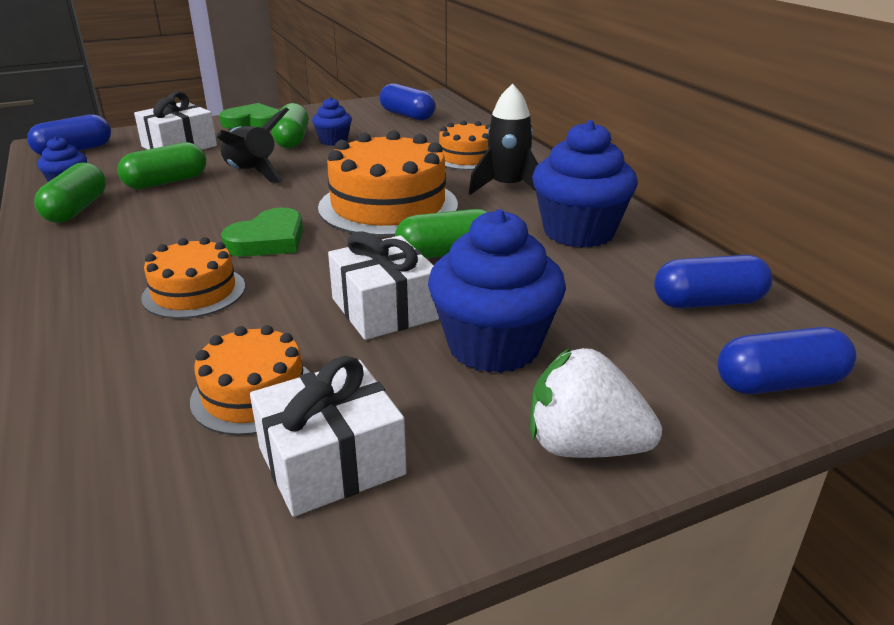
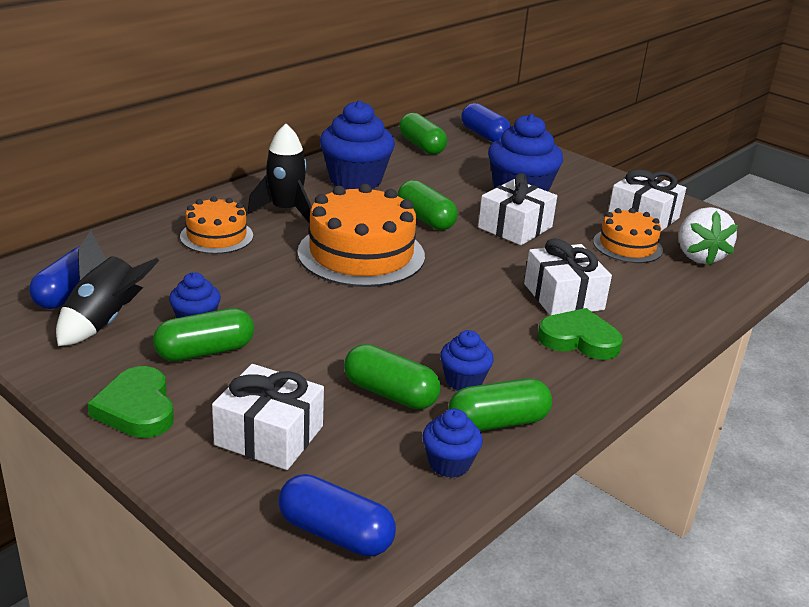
camera: 115 degrees left, 0 degrees up
orange cake [141,237,245,319] -> white gift [524,238,612,315]
black rocket [217,107,289,183] -> black rocket moved to [56,230,159,346]
green heart [221,208,303,257] -> green heart moved to [538,308,623,360]
white strawberry [530,348,662,458] -> white strawberry moved to [679,207,738,266]
blue capsule [654,255,773,308] -> green capsule [399,113,447,155]
none -> blue cupcake [440,330,494,391]

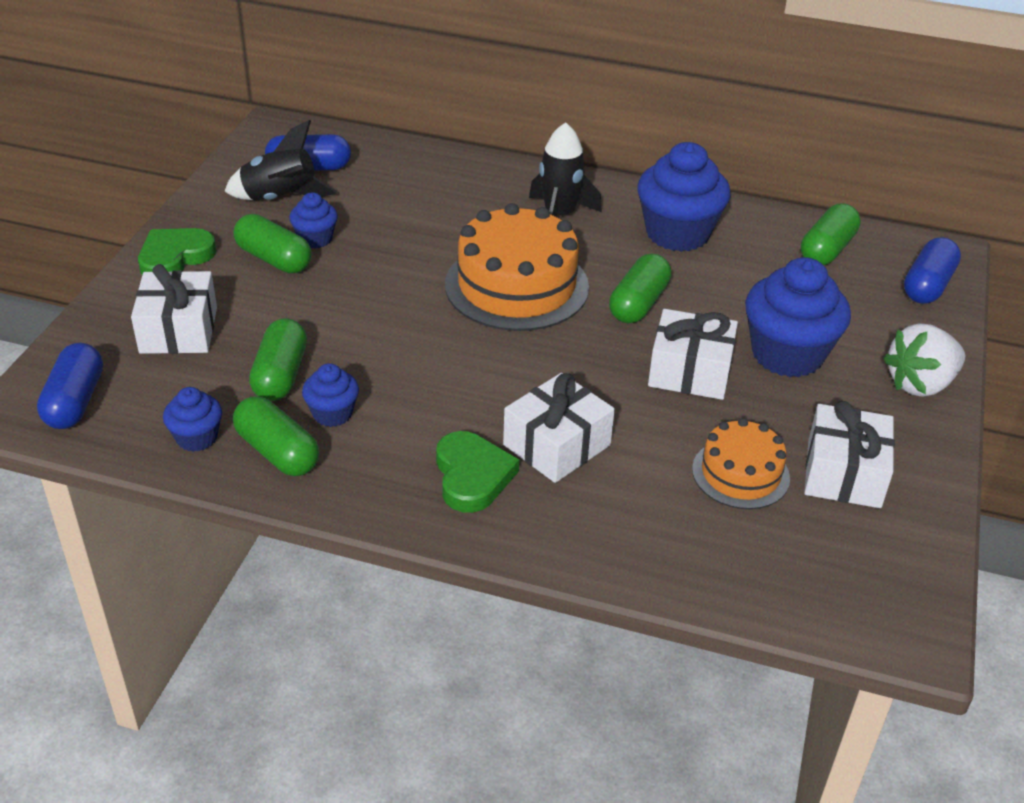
camera: 65 degrees right, 10 degrees up
orange cake [180,196,253,254] -> none
white strawberry [679,207,738,266] -> white strawberry moved to [883,323,965,397]

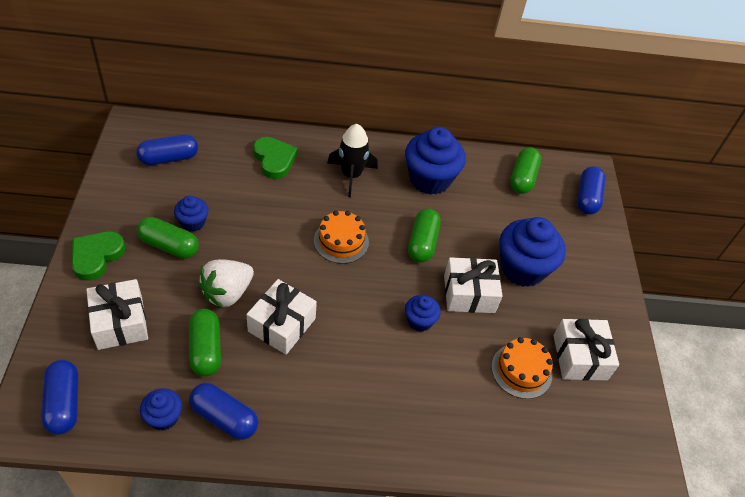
camera: 20 degrees left, 10 degrees up
black rocket [224,120,337,201] -> none
green capsule [233,396,319,476] -> blue capsule [189,383,258,440]
blue cupcake [302,363,359,427] -> blue cupcake moved to [405,295,441,332]
green heart [436,431,519,513] -> green heart moved to [253,137,298,179]
orange cake [445,203,589,331] -> orange cake [314,211,369,264], size x0.57
white gift [503,373,615,483] -> white gift moved to [246,279,317,355]
white strawberry [883,323,965,397] -> white strawberry moved to [198,259,254,308]

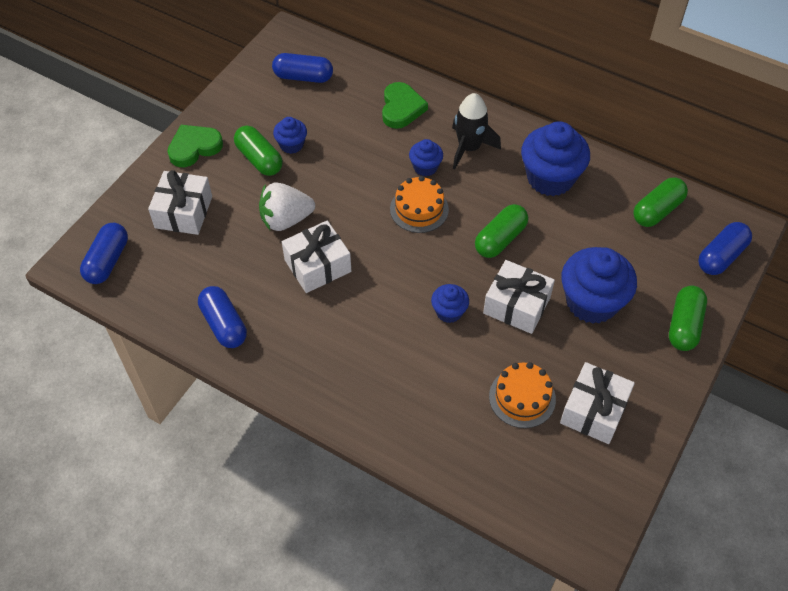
camera: 35 degrees right, 5 degrees up
blue cupcake [140,388,182,431] -> blue cupcake moved to [409,139,443,176]
green capsule [189,309,221,377] -> green capsule moved to [669,286,707,351]

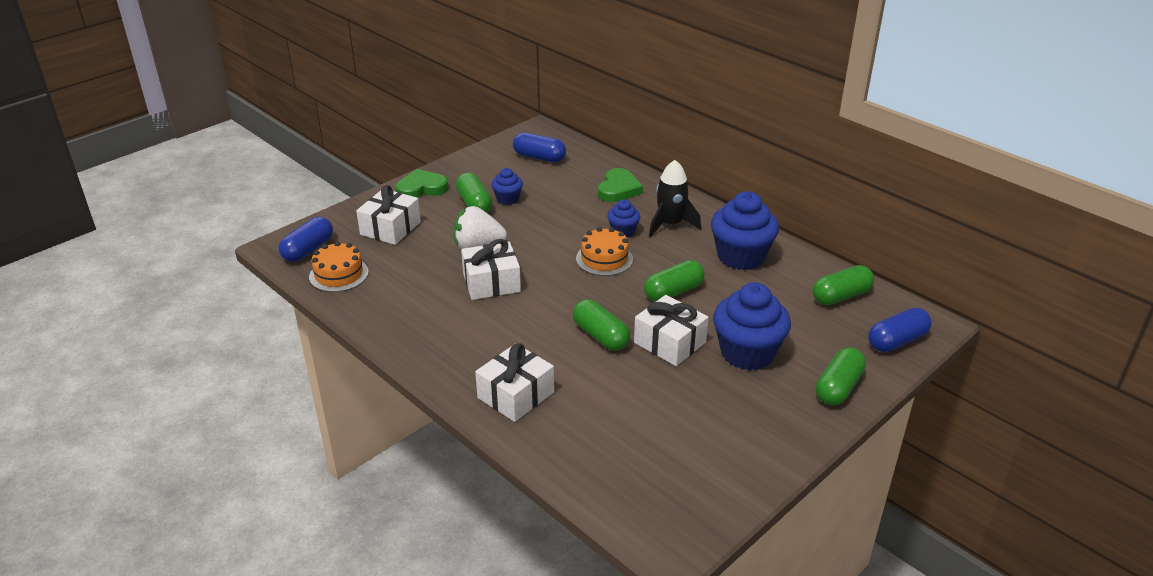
camera: 15 degrees right, 20 degrees down
blue capsule [198,286,247,348] -> none
blue cupcake [431,284,469,323] -> green capsule [573,299,630,351]
orange cake [489,362,556,428] -> orange cake moved to [309,241,369,292]
white gift [560,362,635,444] -> white gift moved to [475,343,554,422]

